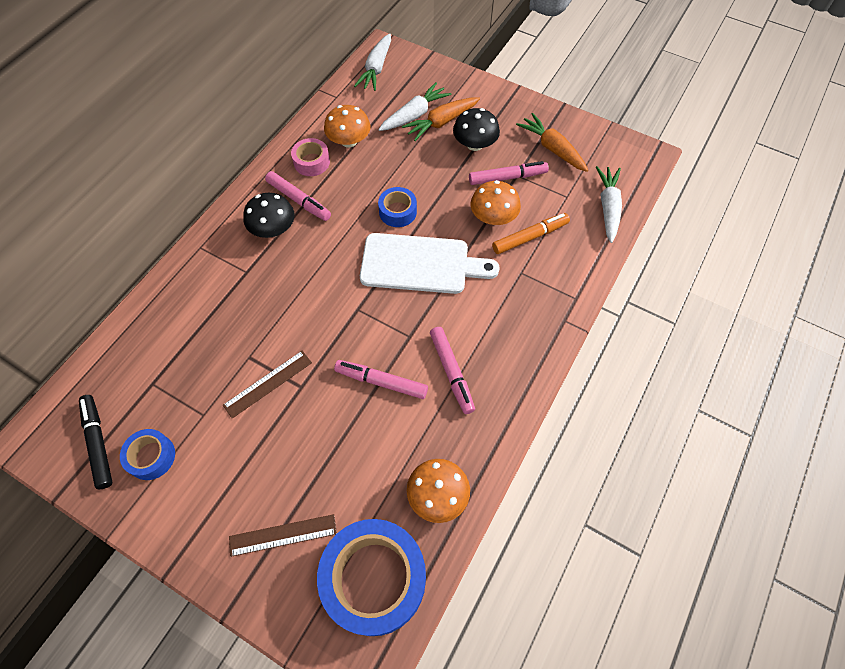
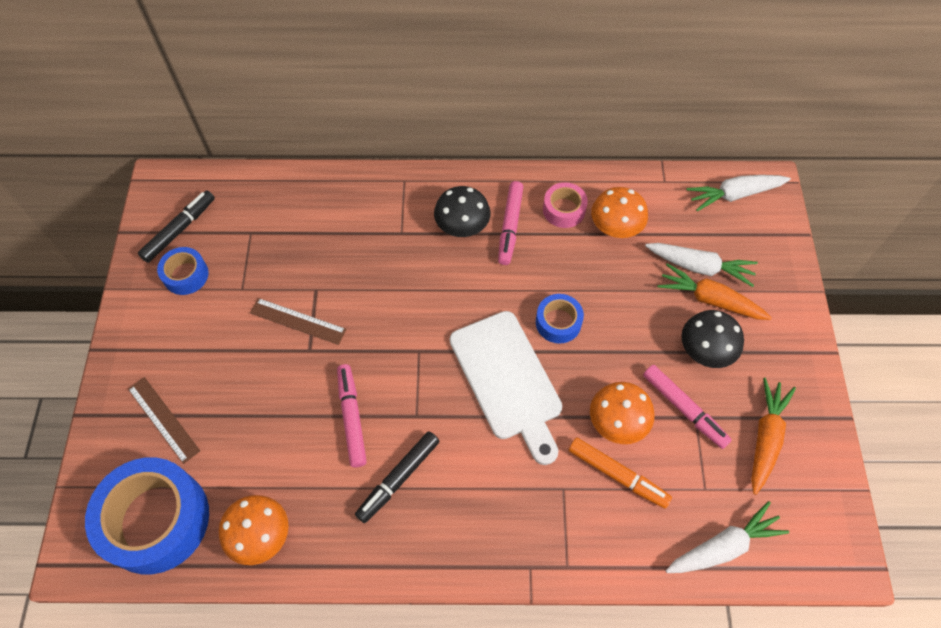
camera: 60 degrees right, 0 degrees up
pink marker [430,327,475,414] -> black marker [355,431,440,523]

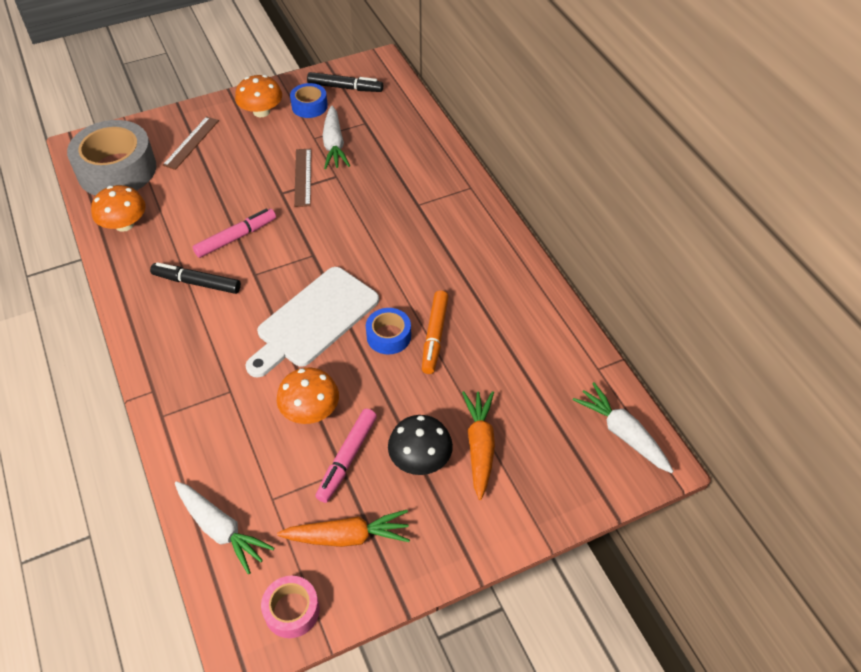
camera: 65 degrees right, 10 degrees down
blue tape [85,457,209,574] -> grey tape [67,120,156,195]
black mushroom [434,186,490,237] -> none
pink marker [498,181,523,265] -> none
pink tape [543,182,588,228] -> pink tape moved to [261,576,320,638]
orange marker [568,438,672,508] -> orange marker moved to [422,290,449,374]
orange mushroom [591,187,648,238] -> orange mushroom moved to [235,75,282,117]
white carrot [645,243,758,287] -> white carrot moved to [323,106,350,169]

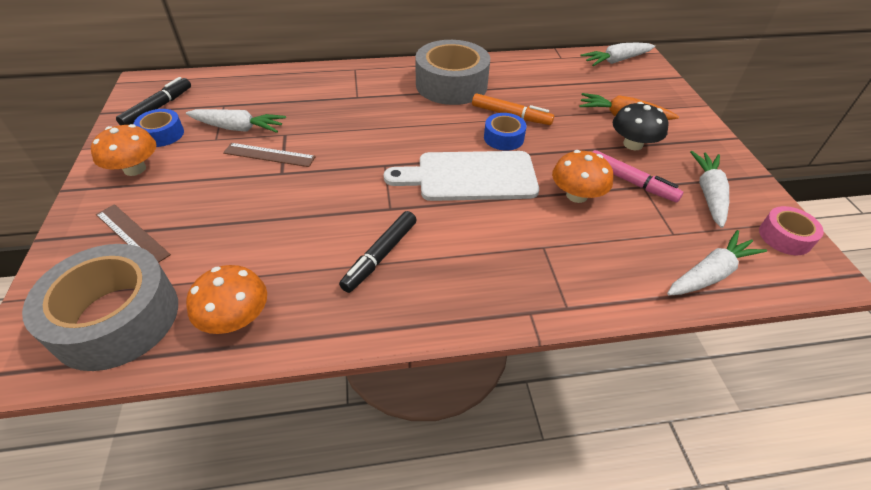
camera: 75 degrees left, 5 degrees down
pink marker [193,209,276,258] -> none
white cutting board [245,267,379,377] -> white cutting board turned 120 degrees clockwise [384,151,539,201]
orange carrot [277,510,410,547] -> white carrot [690,151,729,228]
none -> grey tape [415,40,490,105]

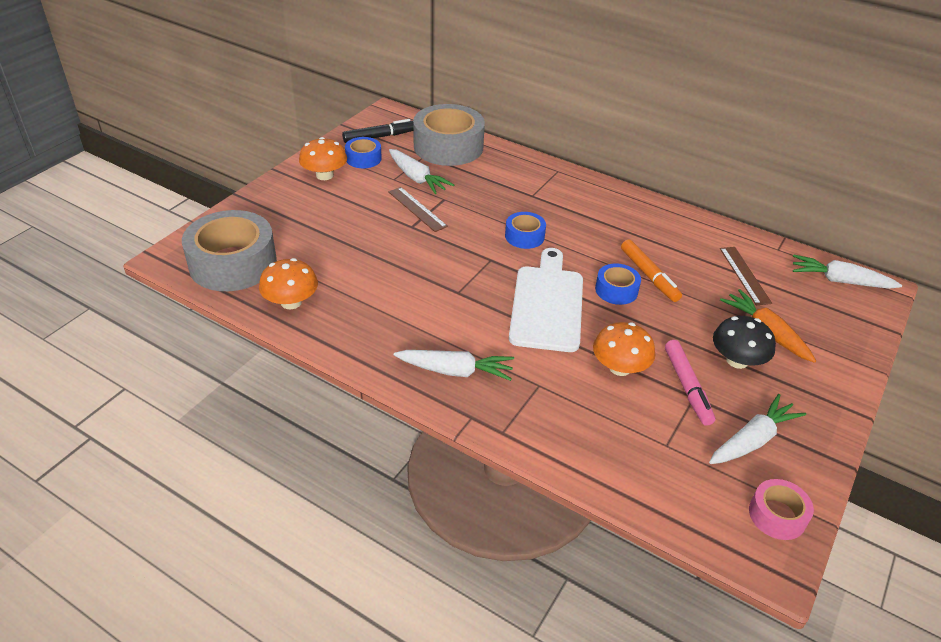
camera: 40 degrees right, 5 degrees down
brown ruler [96,204,171,263] -> brown ruler moved to [720,247,772,305]
black marker [339,211,417,293] -> none
white cutting board [384,151,539,201] -> white cutting board turned 60 degrees clockwise [509,248,583,352]
grey tape [415,40,490,105] -> grey tape moved to [413,104,485,166]
white carrot [667,230,767,295] -> white carrot moved to [394,350,514,381]
none -> blue tape [505,212,546,249]

